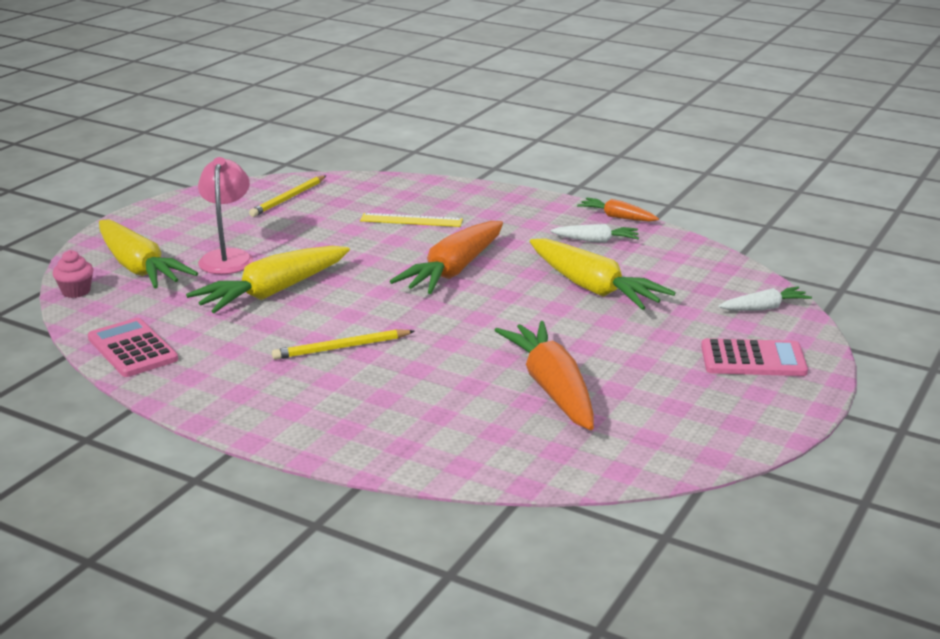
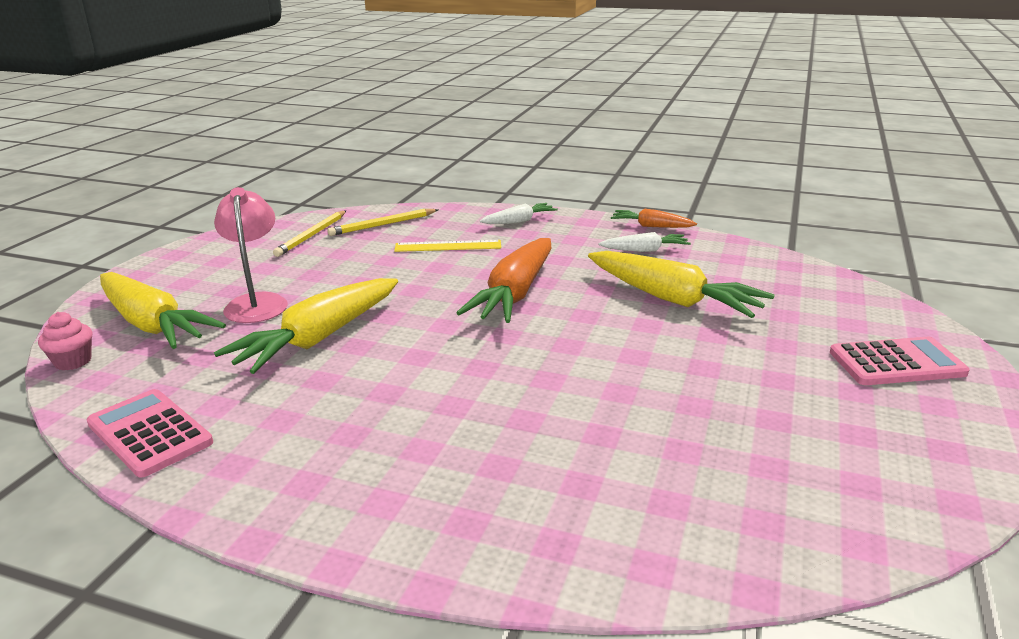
camera: 10 degrees left, 0 degrees up
yellow pencil [272,329,415,360] -> yellow pencil moved to [327,209,439,236]
orange carrot [494,321,594,430] -> none
white carrot [718,286,812,311] -> white carrot moved to [480,203,558,224]

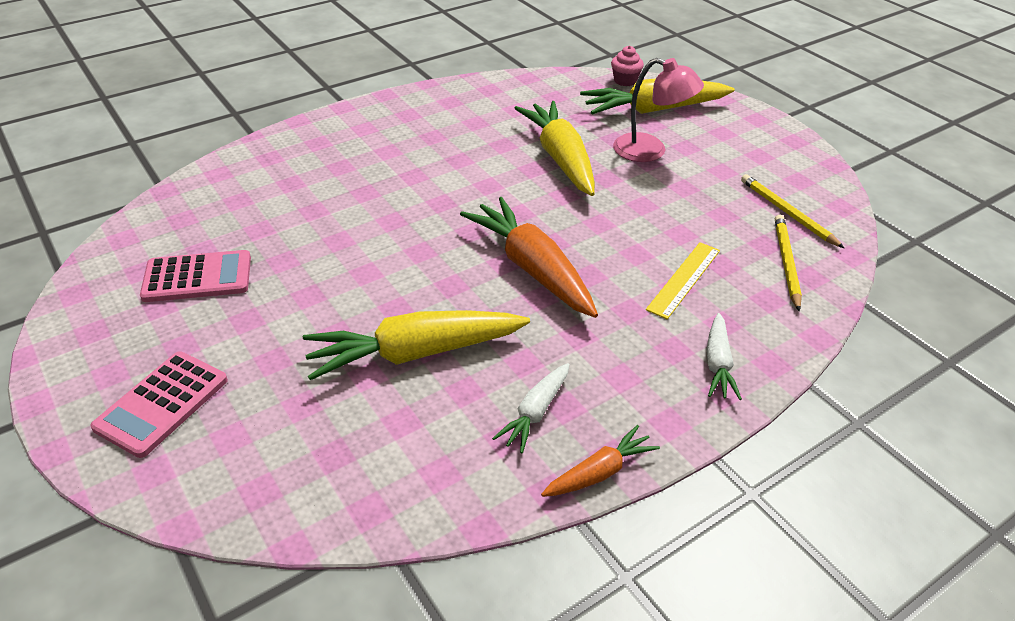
camera: 125 degrees right, 15 degrees up
pink calculator [86,389,213,478] -> pink calculator moved to [140,250,251,302]

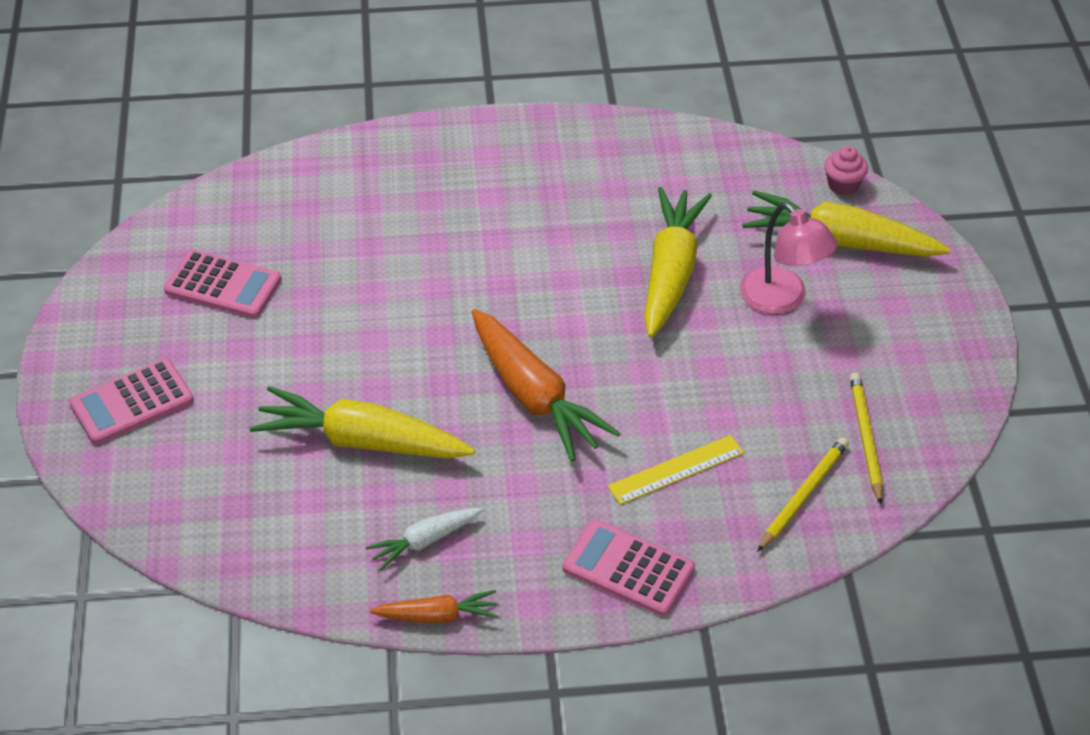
camera: 30 degrees right, 5 degrees up
orange carrot [460,197,598,318] -> orange carrot turned 150 degrees clockwise [472,309,620,461]
white carrot [706,313,742,400] -> pink calculator [563,520,695,616]

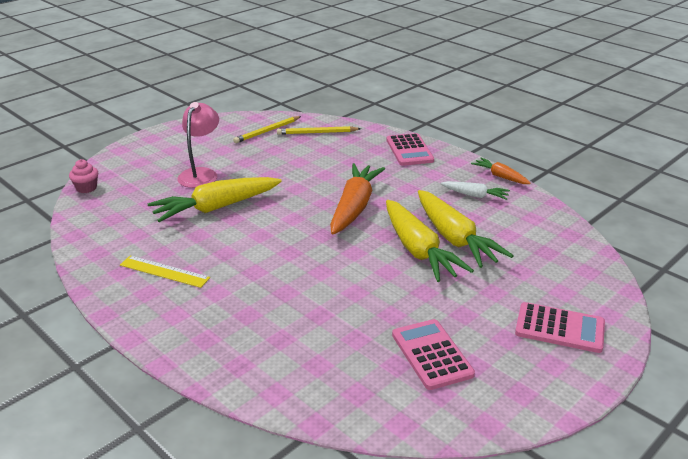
camera: 130 degrees left, 15 degrees down
yellow ruler [608,435,744,505] -> yellow ruler moved to [120,256,210,288]
yellow carrot [742,190,951,257] -> yellow carrot moved to [386,200,474,282]

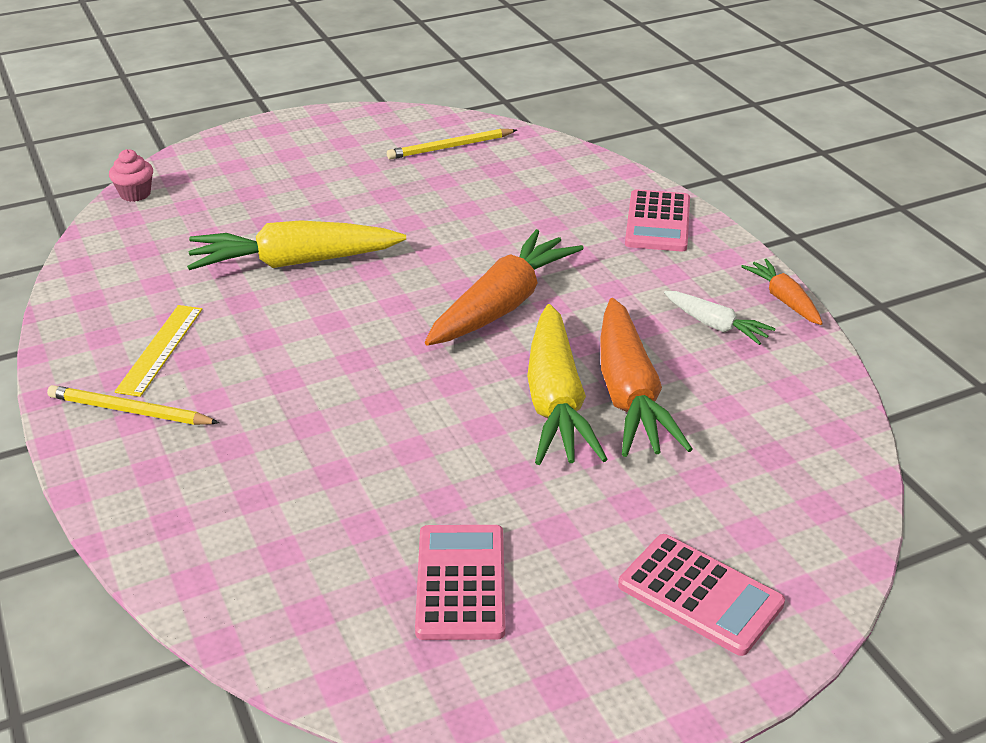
camera: 20 degrees right, 5 degrees up
yellow ruler [120,256,210,288] -> yellow ruler turned 60 degrees clockwise [114,305,202,397]
pink lamp [177,102,219,188] -> none
yellow pencil [277,126,361,135] -> yellow pencil moved to [47,385,220,425]
yellow carrot [418,190,513,268] -> orange carrot [600,298,693,457]

